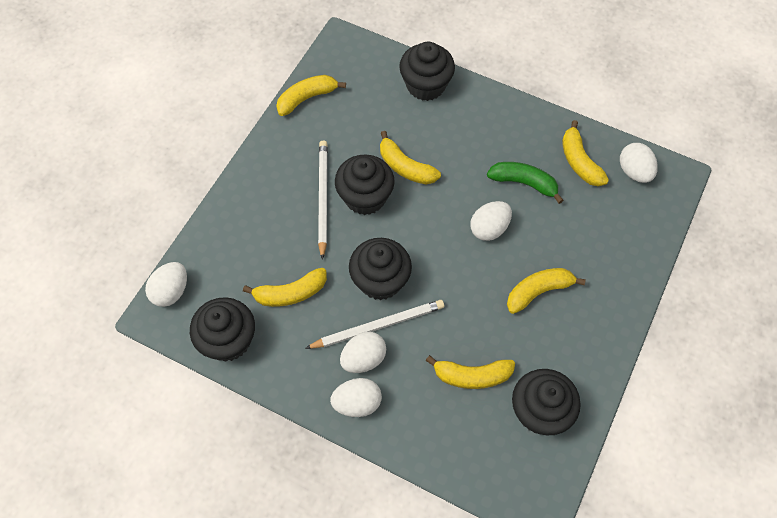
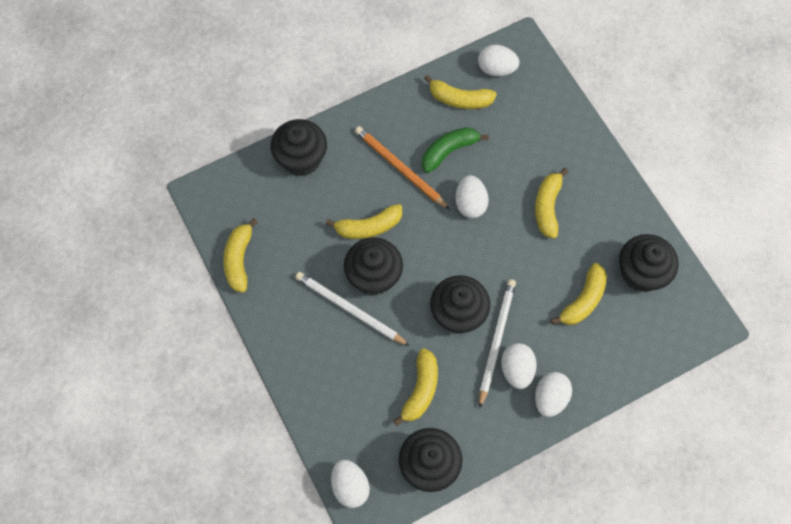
camera: 55 degrees left, 5 degrees up
none -> orange pencil [355,126,450,210]

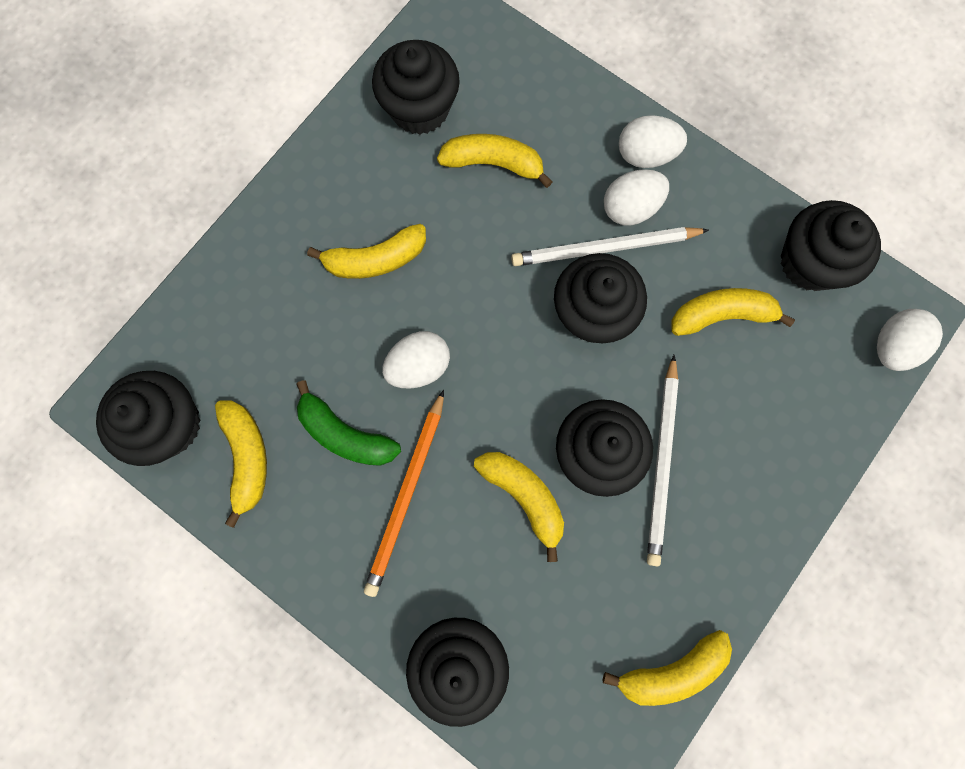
camera: 115 degrees left, 10 degrees up
white egg [478,45,519,76] -> black cupcake [96,371,201,466]

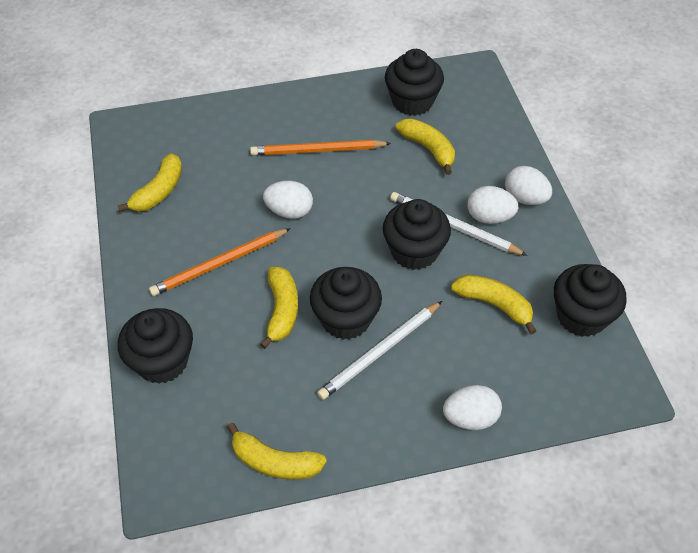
camera: 40 degrees right, 25 degrees down
black cupcake [96,371,201,466] -> none
green banana [297,380,401,466] -> none
yellow banana [307,224,426,279] -> orange pencil [250,140,391,155]
white egg [877,309,943,371] -> white egg moved to [443,385,502,430]

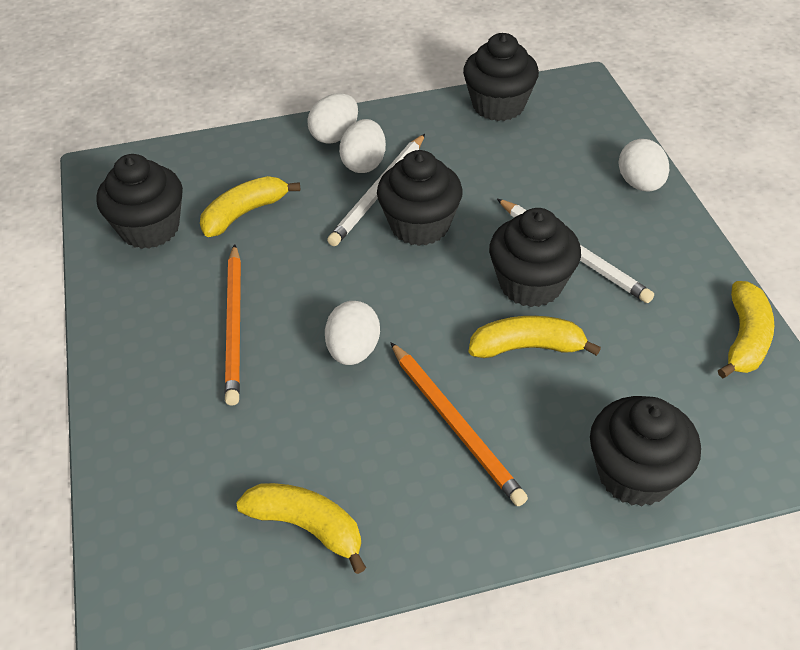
camera: 90 degrees left, 5 degrees down
yellow banana [451,275,536,334] -> none

